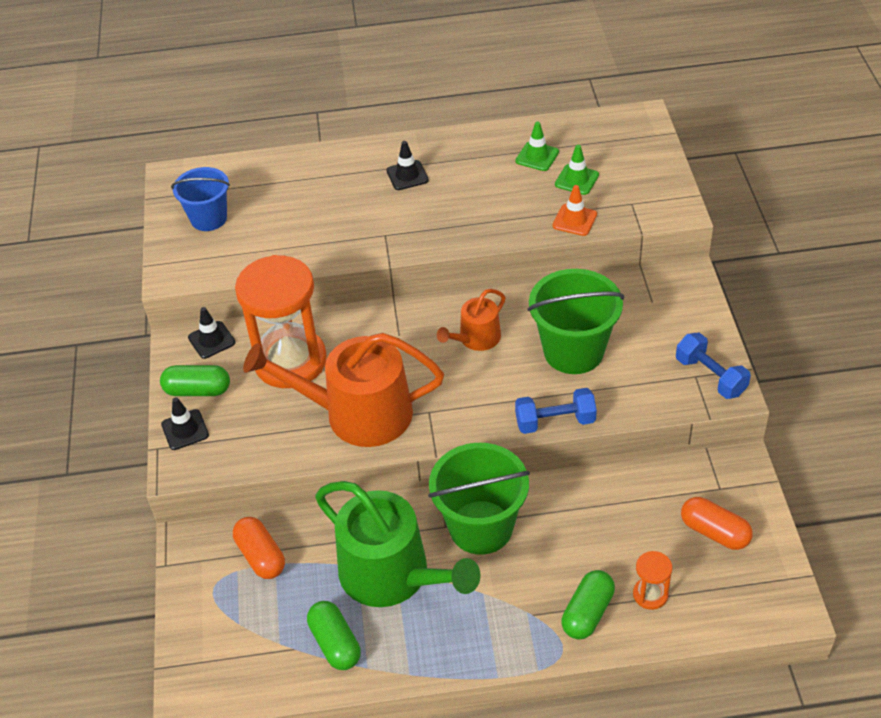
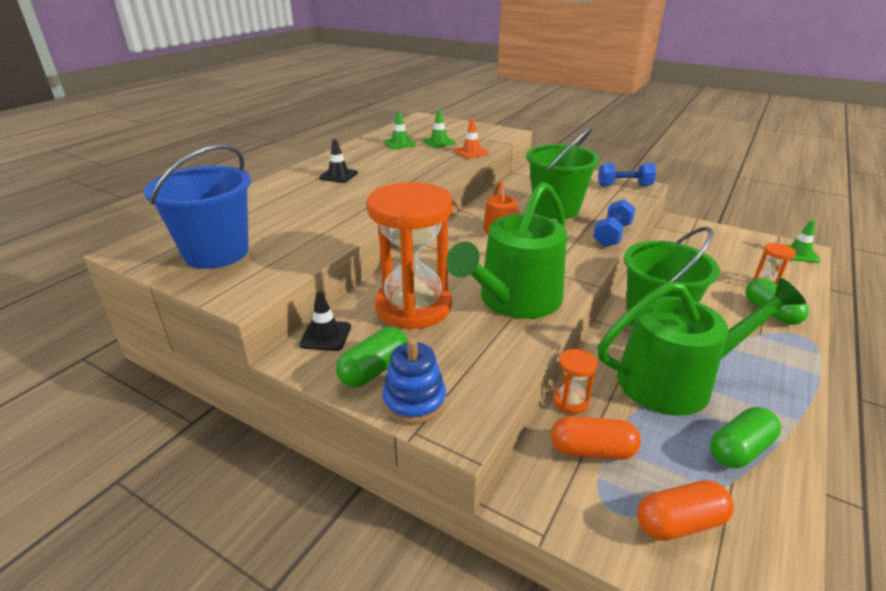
camera: 55 degrees left, 15 degrees down
black traffic cone [161,397,209,450] -> blue stacking toy [382,338,446,424]
blue bucket [171,167,230,231] -> blue bucket [144,144,251,269], size x1.53
orange watering can [243,333,444,447] -> green watering can [446,182,567,319]
green capsule [307,601,361,670] -> green capsule turned 45 degrees counterclockwise [710,407,781,468]
orange capsule [681,497,753,550] -> orange capsule moved to [637,480,734,541]
none -> orange hourglass [553,349,597,414]
none -> green traffic cone [784,220,820,263]

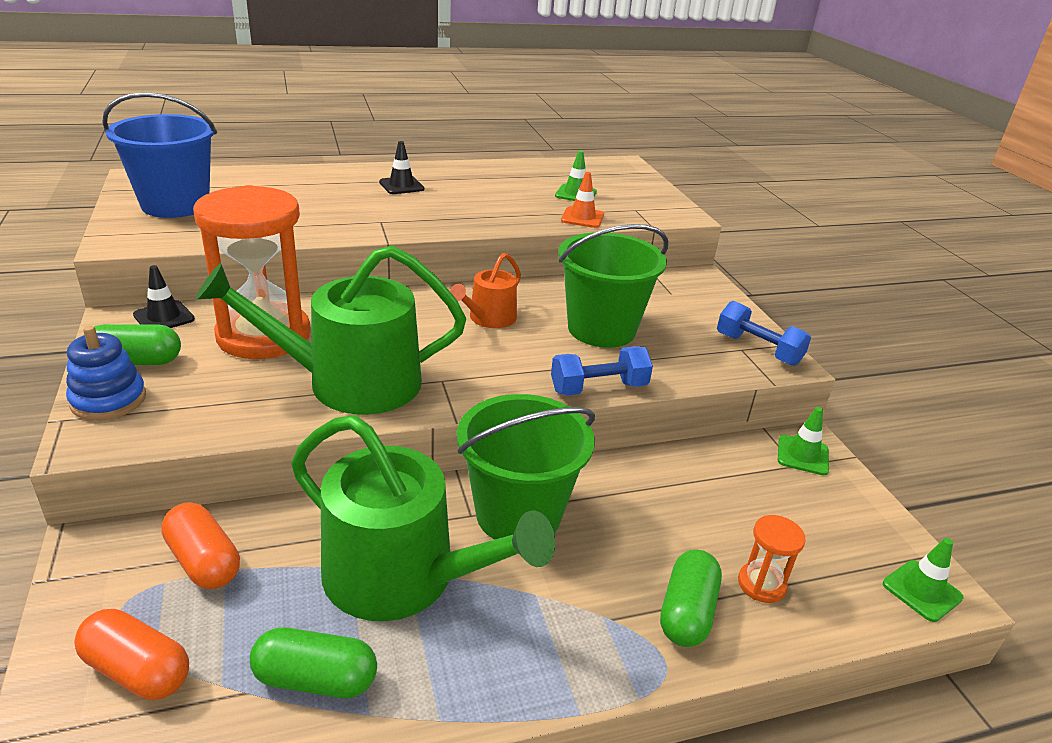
camera: 40 degrees right, 0 degrees up
green traffic cone [384,111,416,149] -> green traffic cone moved to [778,407,829,475]
orange hourglass [553,349,597,414] -> none

